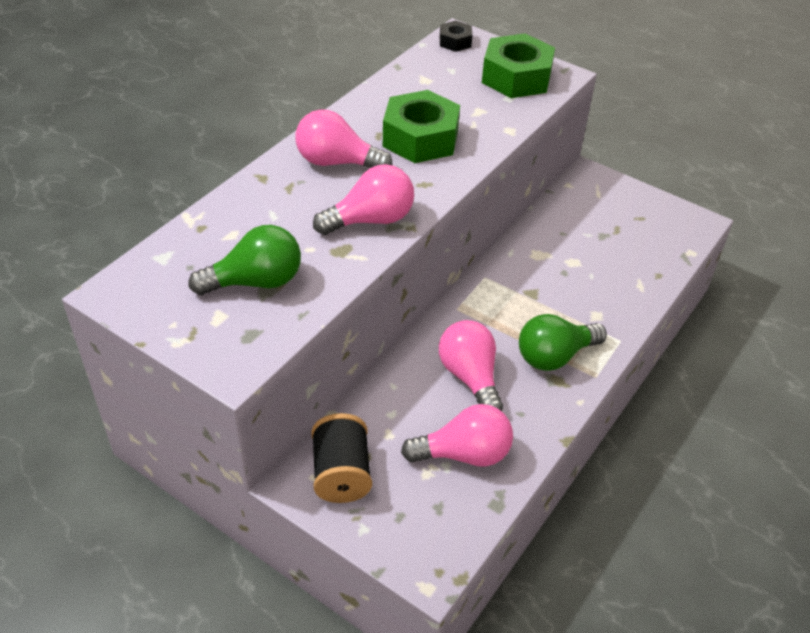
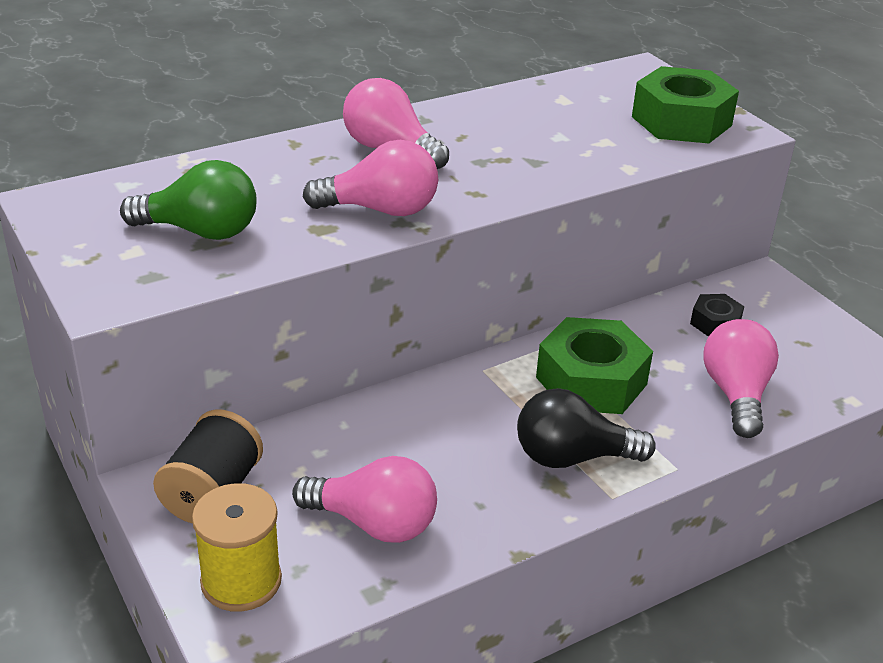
camera: 25 degrees right, 10 degrees down
green nut [383,90,460,163] -> green nut moved to [536,317,653,414]
pink light bulb [439,320,503,411] -> pink light bulb moved to [703,319,779,438]
black nut [440,21,472,52] -> black nut moved to [690,294,744,337]
green light bulb [519,314,607,371] -> black light bulb [517,388,656,468]
none -> yellow spool [192,483,282,612]

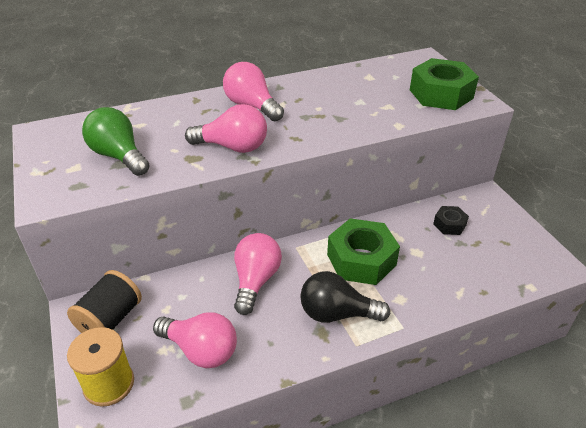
camera: 10 degrees right, 5 degrees up
green light bulb [120,160,256,240] -> green light bulb turned 150 degrees counterclockwise [82,107,150,176]
pink light bulb [703,319,779,438] -> pink light bulb moved to [234,233,282,315]

